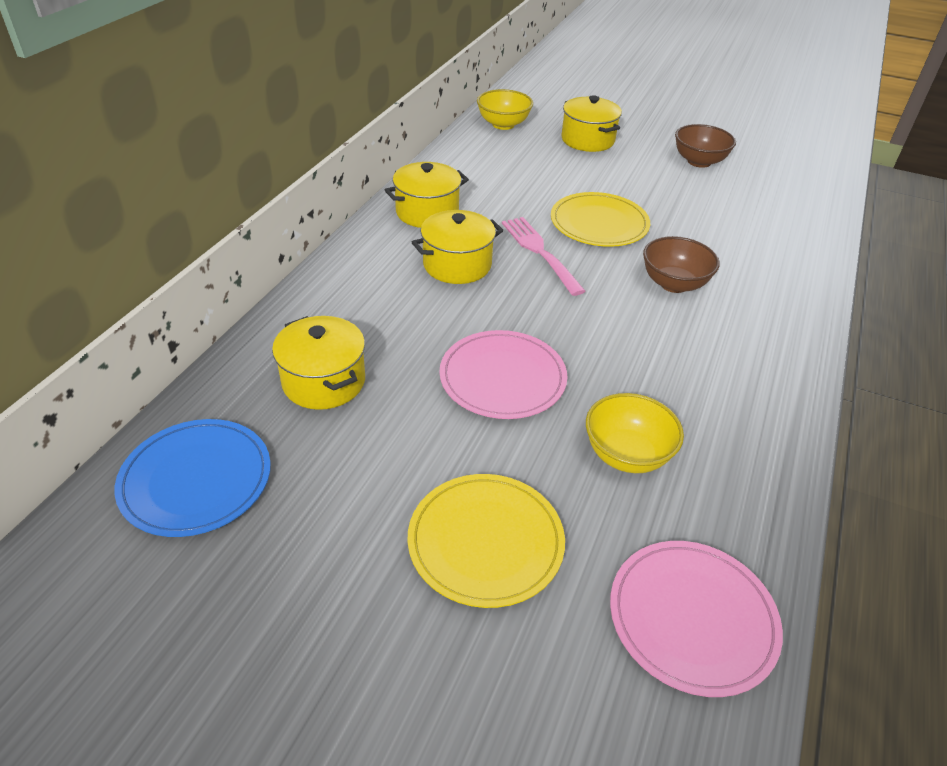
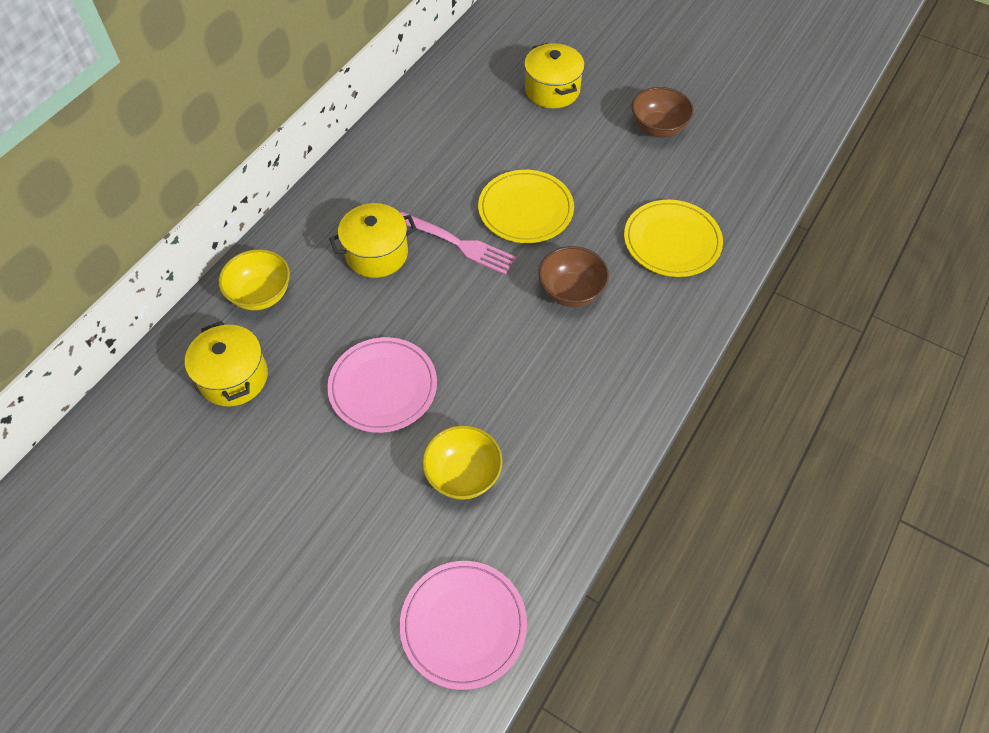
camera: 10 degrees right, 15 degrees up
blue plate [115,419,271,537] -> none
yellow pot [385,162,469,228] -> none
yellow plate [408,474,565,608] -> yellow plate moved to [624,200,723,277]
yellow bowl [477,89,533,130] -> yellow bowl moved to [218,249,290,310]
pink fork [502,217,585,296] -> pink fork turned 135 degrees clockwise [400,212,516,275]

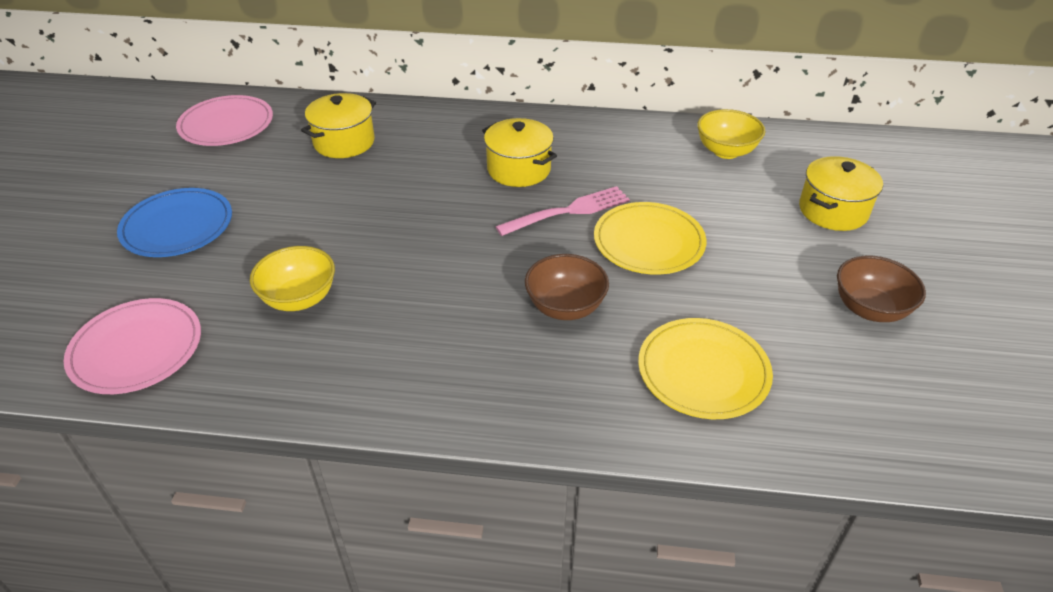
camera: 65 degrees right, 15 degrees down
yellow bowl [218,249,290,310] -> yellow bowl moved to [697,109,766,159]
pink plate [327,337,437,433] -> pink plate moved to [176,95,273,146]
pink fork [400,212,516,275] -> pink fork turned 120 degrees counterclockwise [495,186,630,236]
none -> blue plate [117,188,232,257]

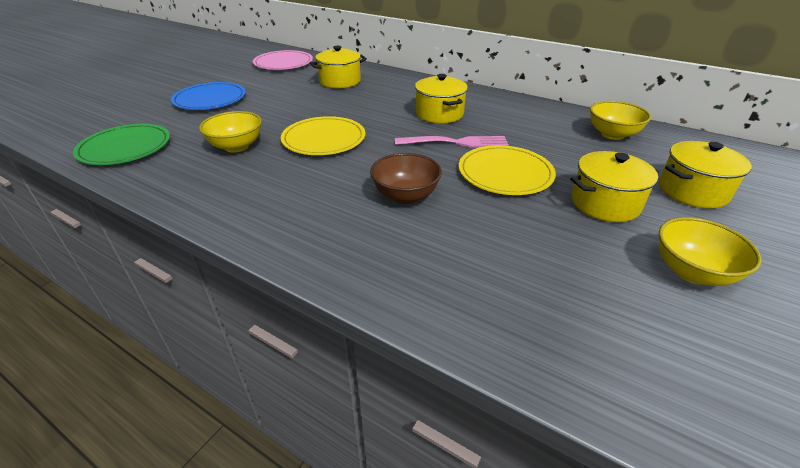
camera: 25 degrees right, 5 degrees down
pink plate [64,298,201,394] -> green plate [73,124,170,165]
yellow plate [638,318,773,419] -> yellow plate moved to [281,116,365,155]
brown bowl [837,256,926,322] -> yellow bowl [659,217,762,286]
none -> yellow pot [570,151,659,222]

